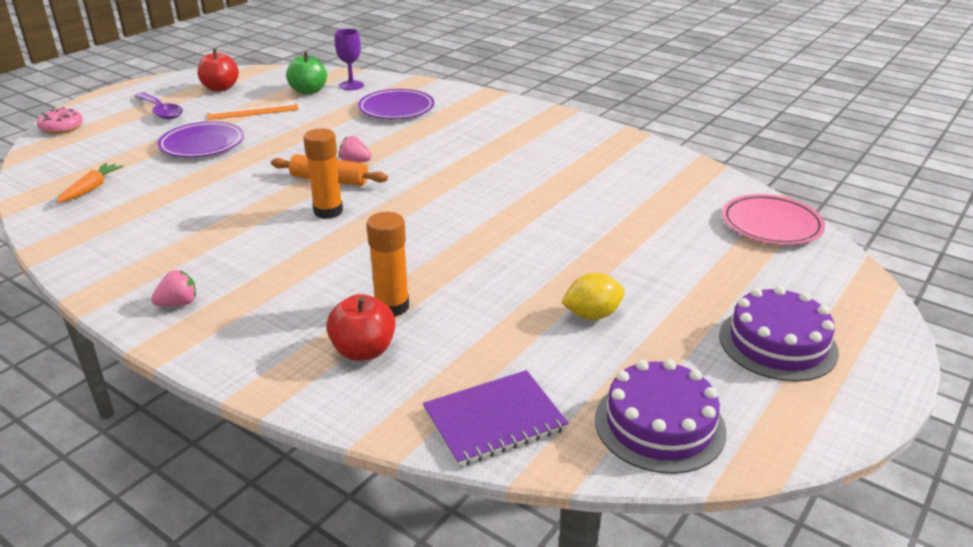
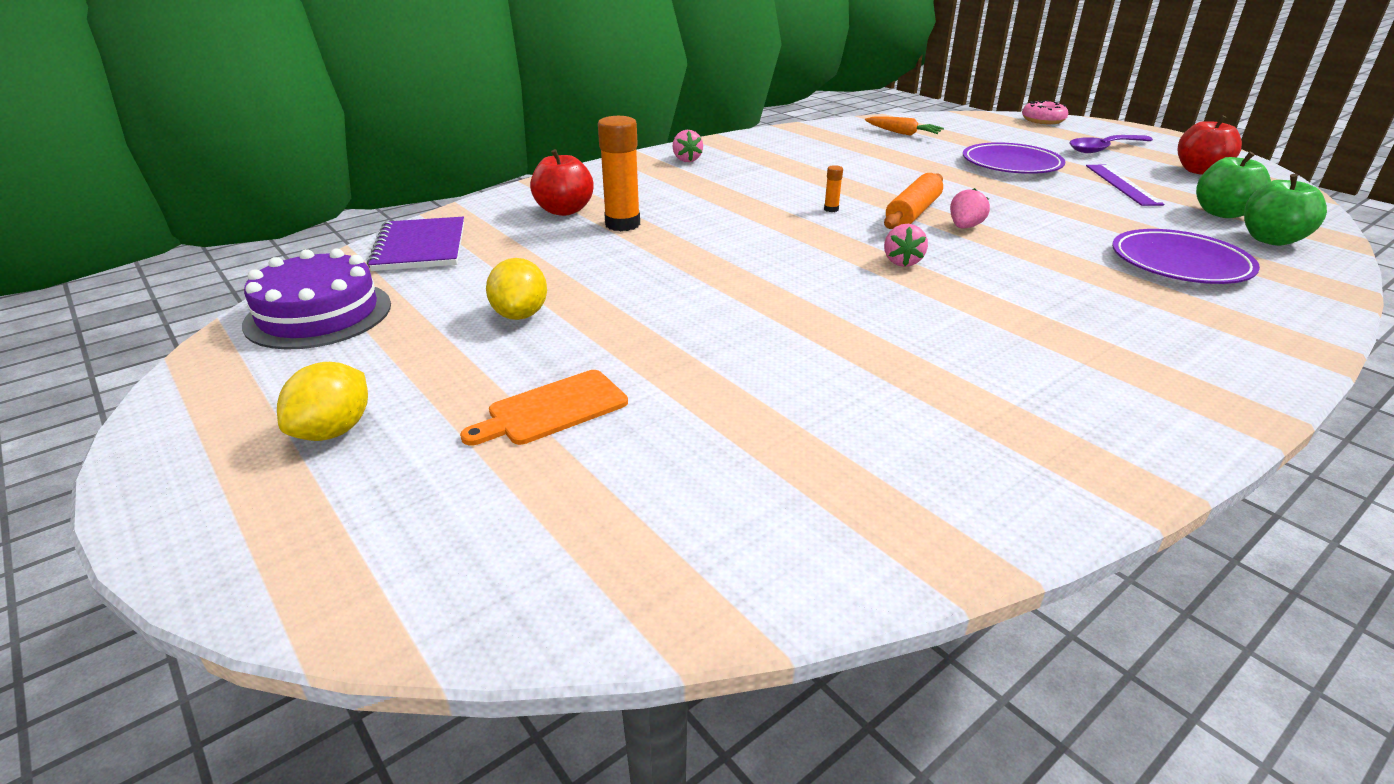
camera: 105 degrees right, 0 degrees up
orange ruler [207,103,298,120] -> purple ruler [1086,165,1164,206]
orange glue stick [303,128,343,219] -> orange glue stick [824,165,843,212], size x0.44
purple goblet [335,29,364,90] -> green apple [1244,174,1327,246]
purple cake [719,286,839,382] -> yellow lemon [277,362,368,441]
pink plate [722,194,825,245] -> none
none -> orange cutting board [460,370,628,445]
none -> pink strawberry [884,224,928,267]

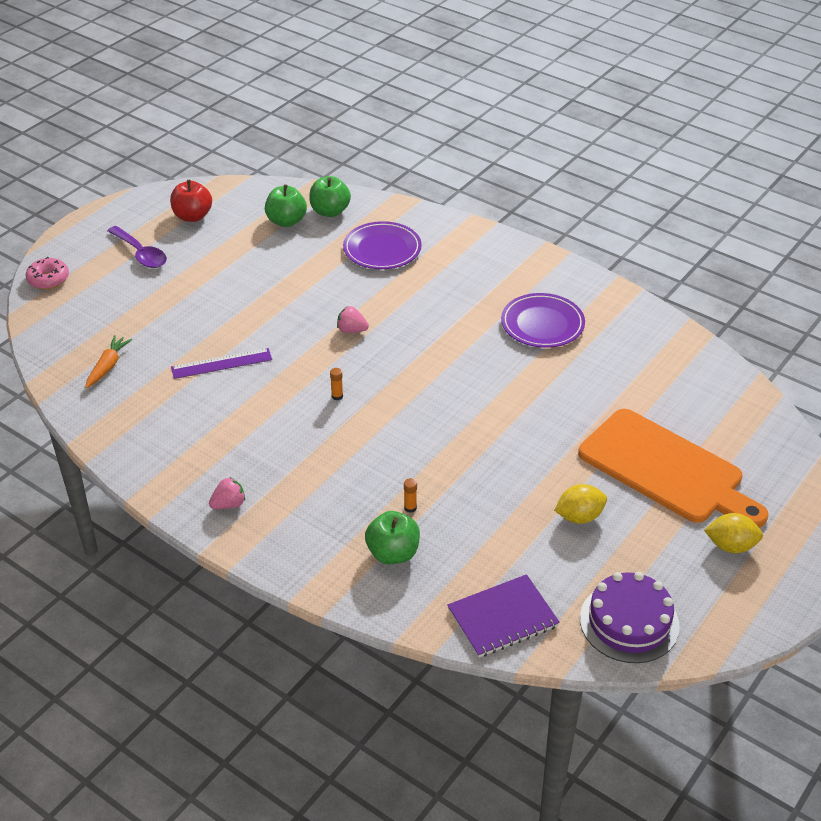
camera: 105 degrees left, 10 degrees up
orange cutting board [460,370,628,445] -> orange cutting board [578,409,768,528], size x2.23
red apple [530,149,593,216] -> green apple [365,511,420,564]
orange glue stick [598,116,640,231] -> orange glue stick [404,478,417,513], size x0.44
orange rolling pin [884,173,943,229] -> none
pink strawberry [884,224,928,267] -> none
purple plate [963,142,1065,174] -> purple plate moved to [501,293,585,348]
purple ruler [1086,165,1164,206] -> purple ruler moved to [171,348,272,379]

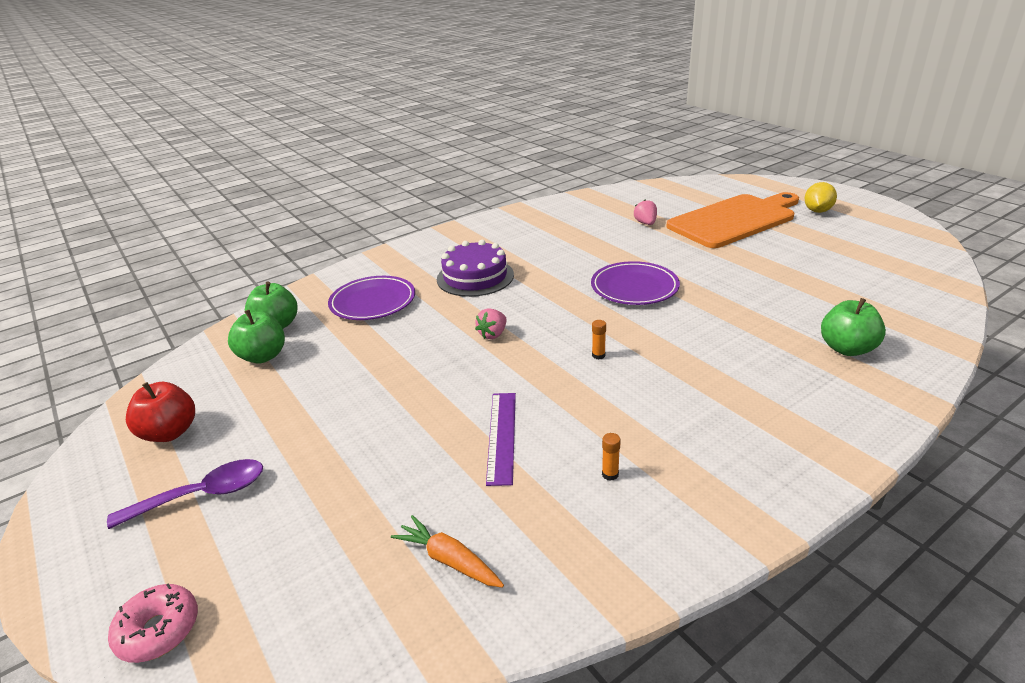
camera: 70 degrees left, 10 degrees down
pink strawberry [209,477,245,509] -> pink strawberry moved to [634,200,657,225]
orange glue stick [404,478,417,513] -> orange glue stick moved to [602,433,621,481]
purple notebook [447,574,560,658] -> none
purple plate [501,293,585,348] -> purple plate moved to [591,261,680,305]
yellow lemon [554,484,607,524] -> none
purple cake [580,572,680,663] -> purple cake moved to [437,240,514,297]

